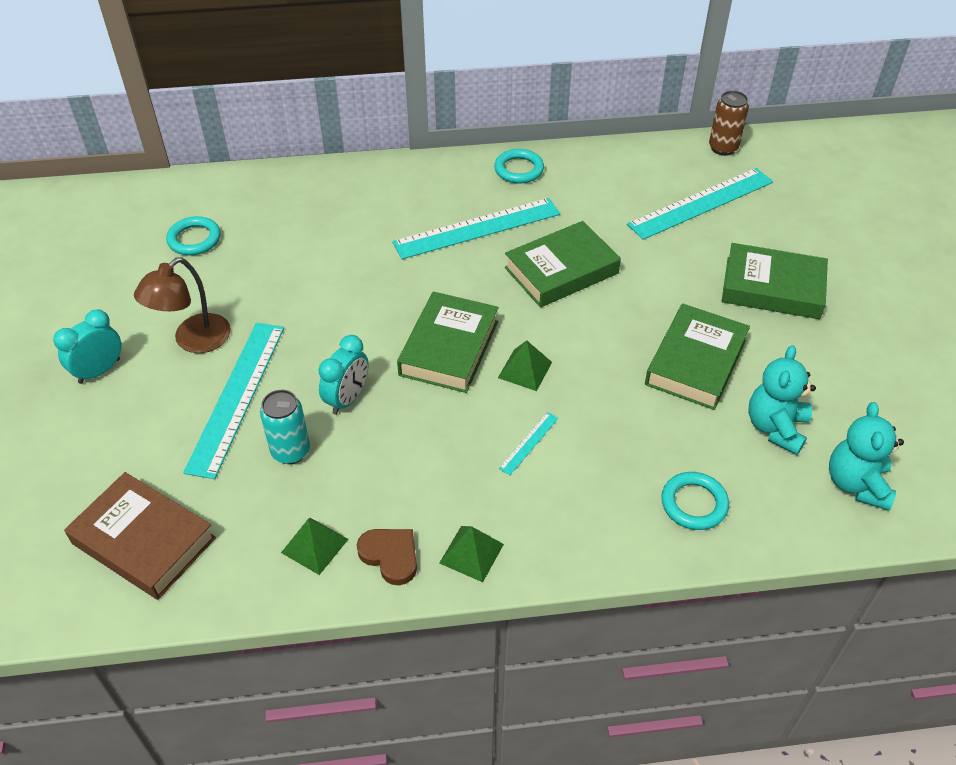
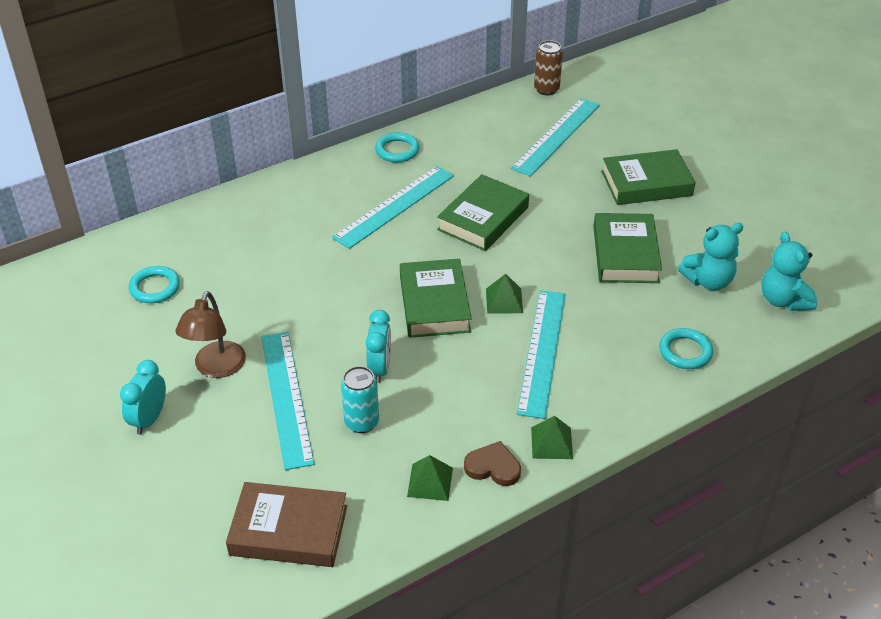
camera: 25 degrees left, 5 degrees down
turquoise ruler [499,412,558,475] -> turquoise ruler [517,290,566,419], size x2.37
turquoise teddy bear [748,345,816,455] -> turquoise teddy bear turned 105 degrees counterclockwise [678,223,744,291]

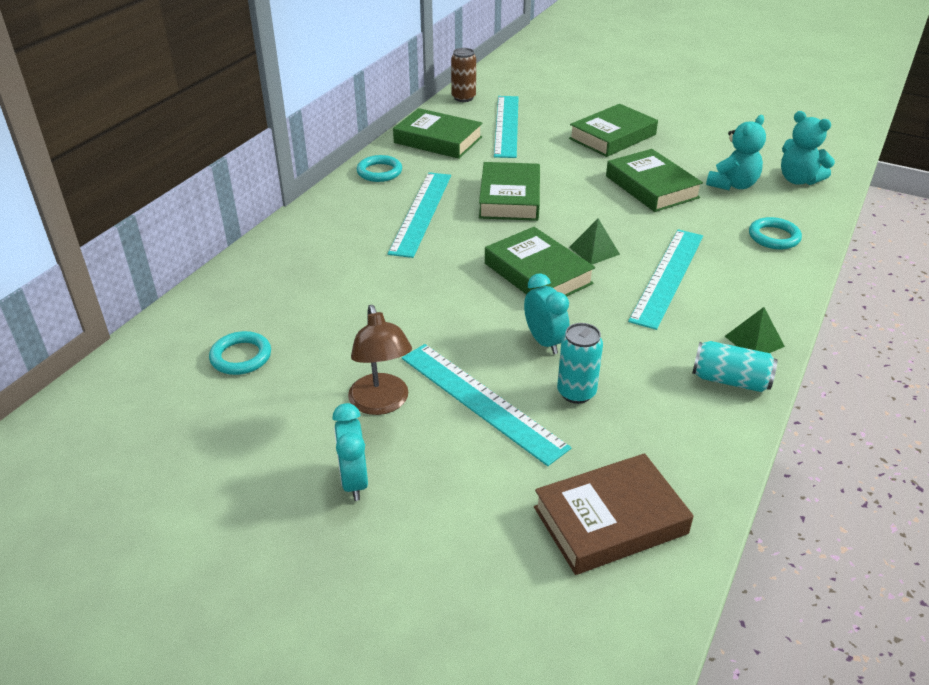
camera: 30 degrees left, 5 degrees down
green pyramid [407,455,453,501] -> none
brown heart [464,441,521,486] -> turquoise can [692,341,778,392]
turquoise ruler [517,290,566,419] -> turquoise ruler turned 45 degrees clockwise [628,229,703,330]
none -> green book [393,108,483,159]

